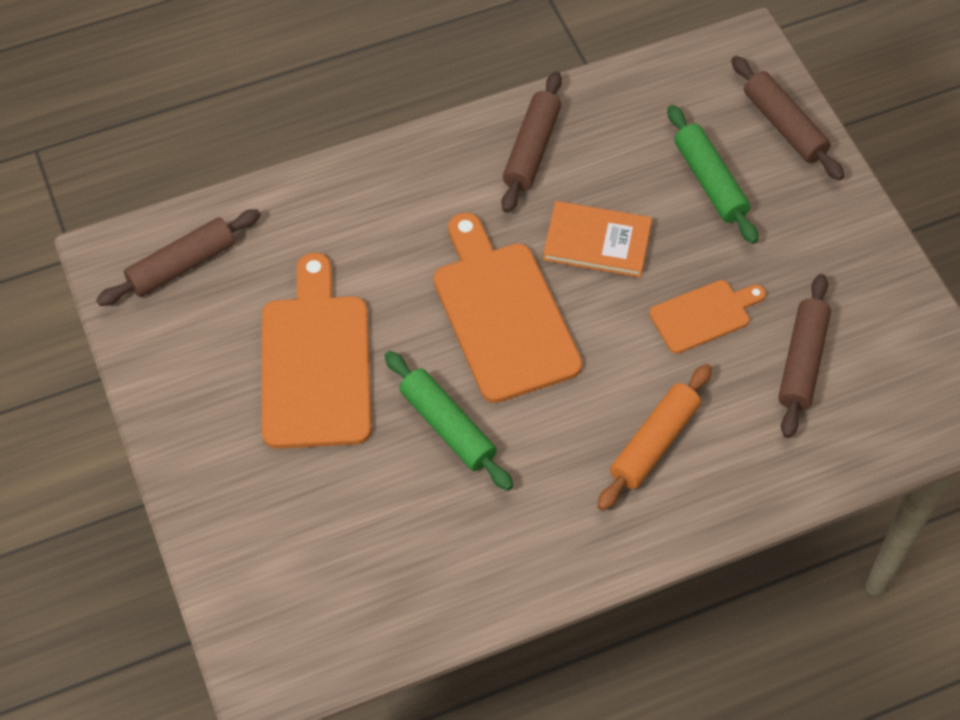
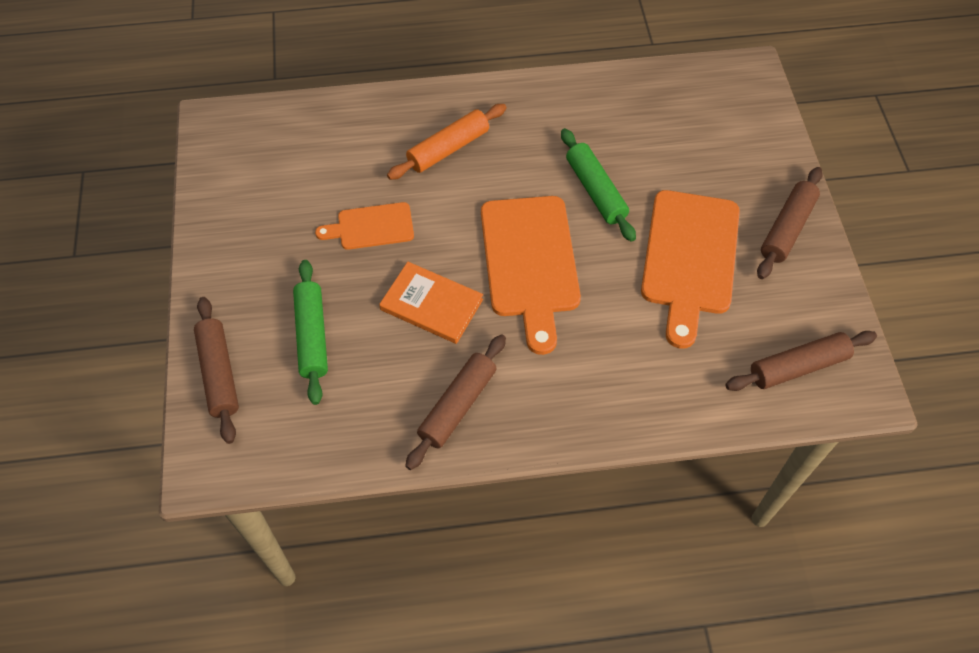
camera: 165 degrees left, 0 degrees up
brown rolling pin [778,274,831,438] -> brown rolling pin moved to [757,167,823,279]

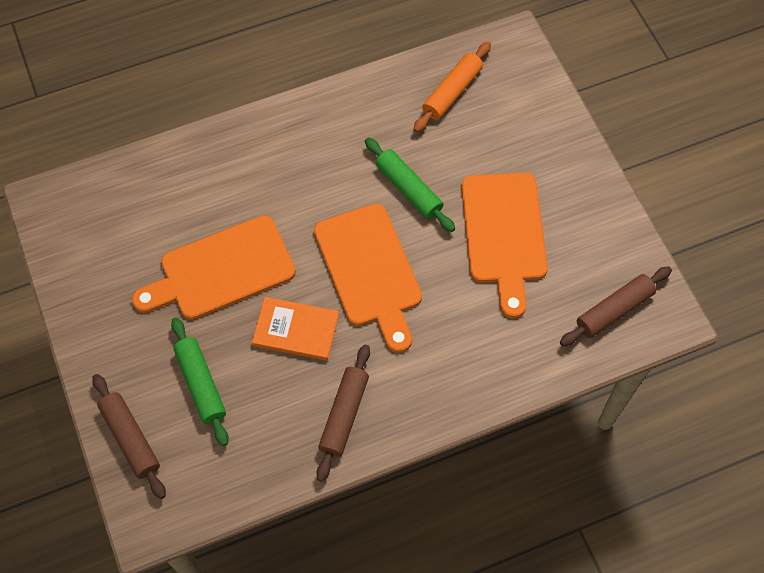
camera: 15 degrees left, 5 degrees up
orange cutting board [315,202,414,250] -> orange cutting board [132,215,296,320], size x1.83
orange rolling pin [387,104,507,180] -> orange rolling pin moved to [413,42,491,132]
brown rolling pin [757,167,823,279] -> none

